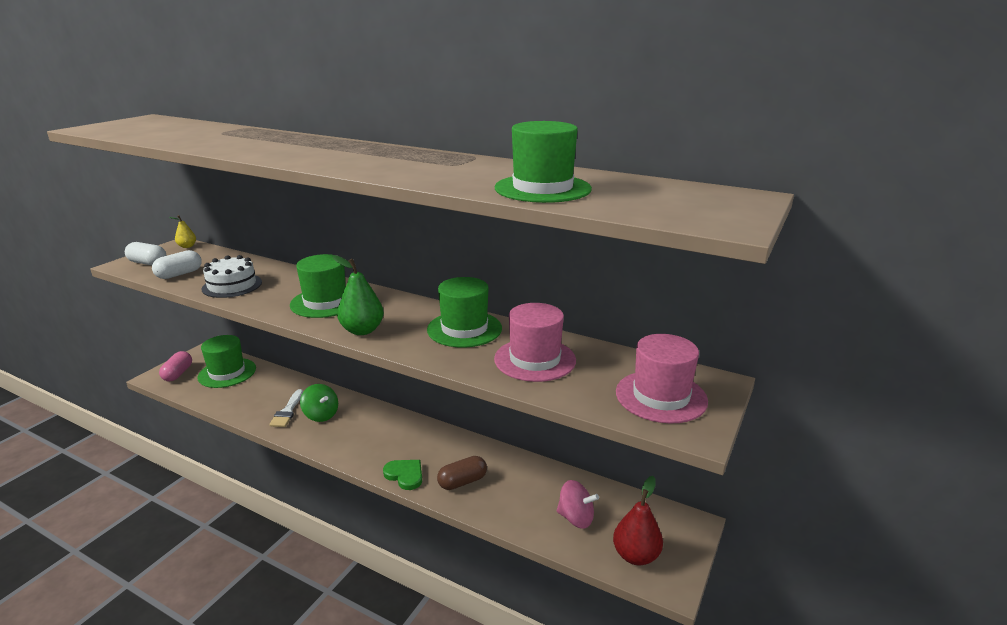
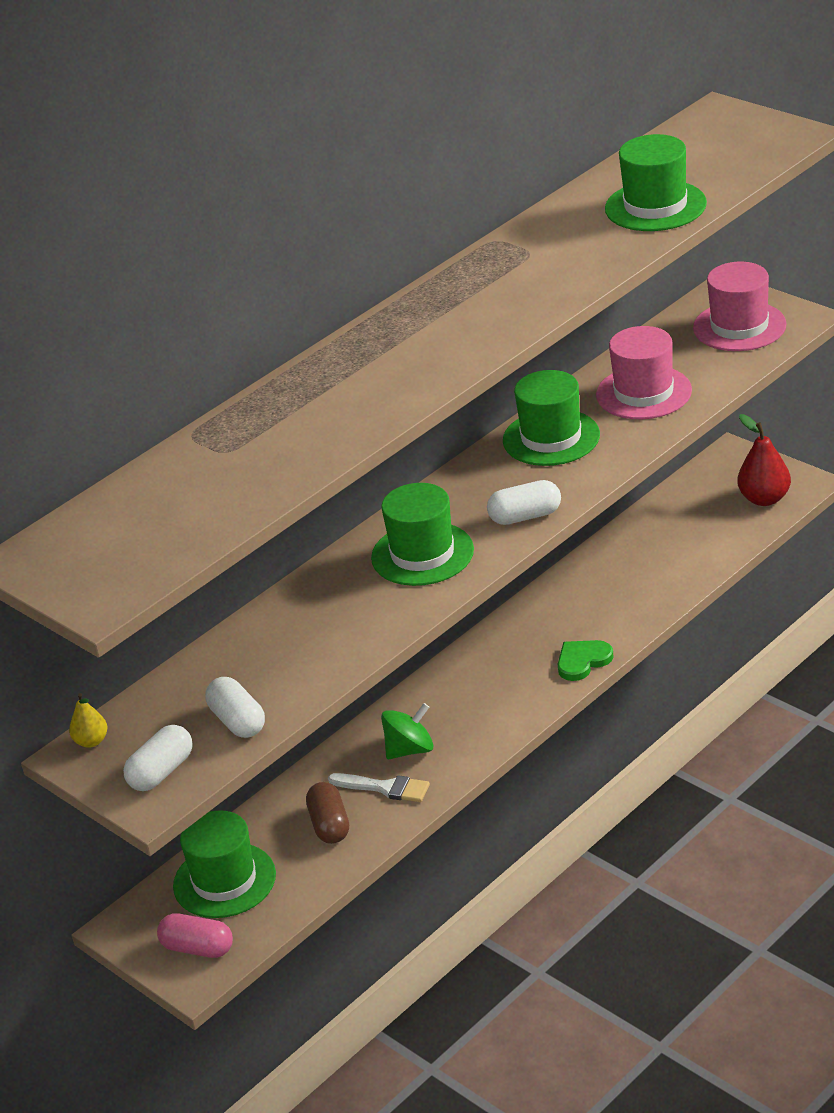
camera: 70 degrees left, 10 degrees up
white cake [202,255,262,298] -> none
green pear [333,255,384,335] -> white capsule [487,480,561,525]
brown capsule [437,456,487,490] -> brown capsule moved to [306,782,349,844]
pink spinning top [556,480,599,529] -> none

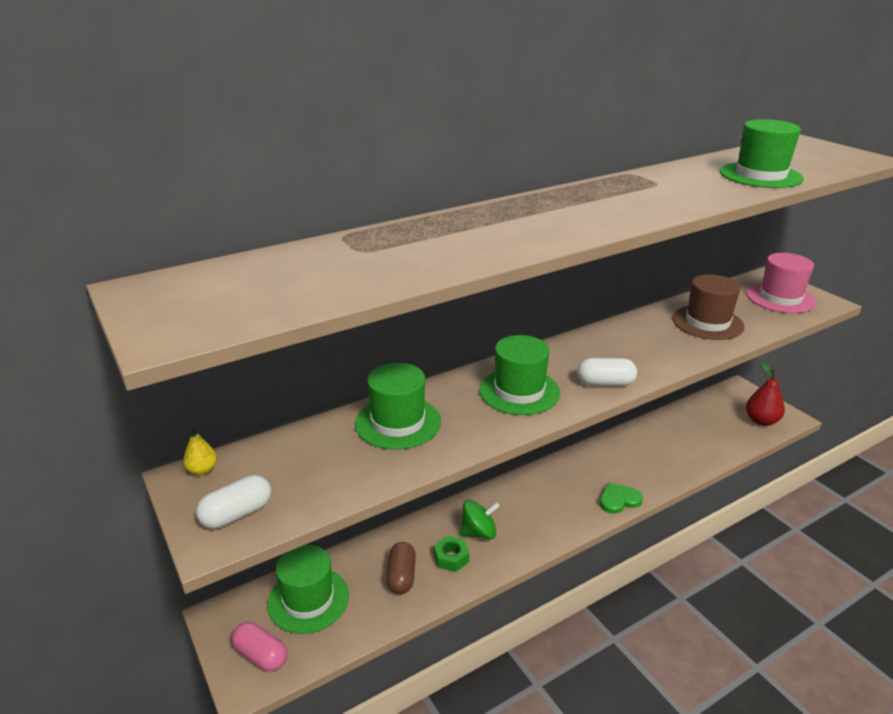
camera: 10 degrees right, 5 degrees down
white capsule [205,677,265,738] -> none
white brush [328,773,430,802] -> green nut [434,536,469,572]
green hat [503,370,600,466] -> green hat moved to [355,363,441,450]
pink hat [596,326,692,419] -> brown hat [672,274,745,340]

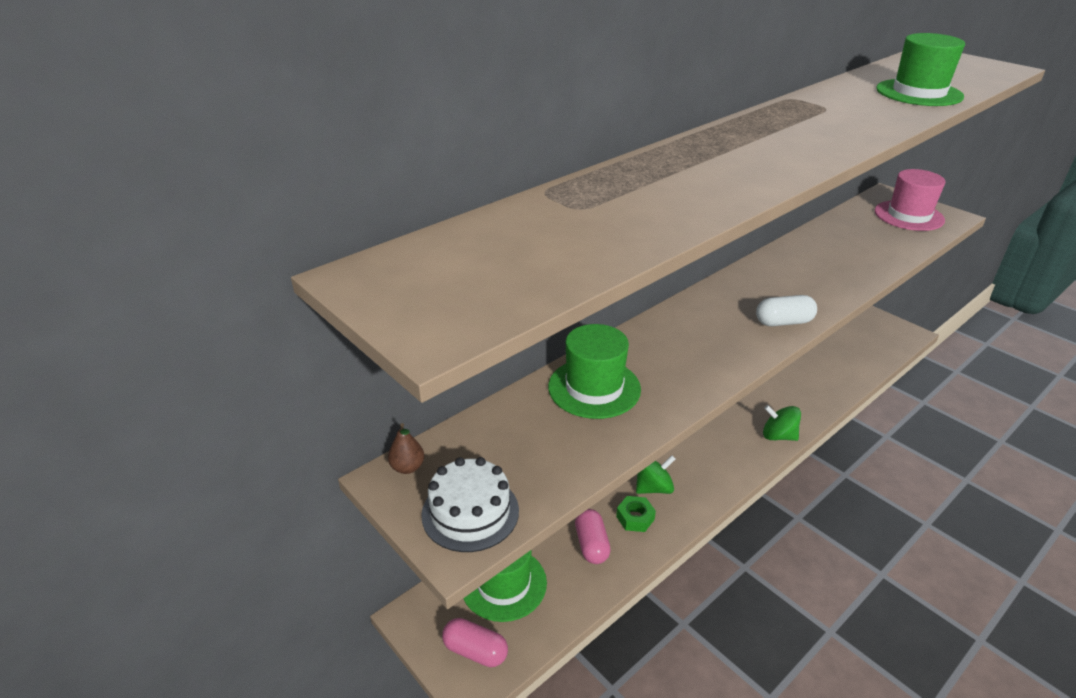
camera: 10 degrees left, 5 degrees up
yellow pear [183,428,217,475] -> brown pear [388,423,424,474]
white capsule [196,475,271,529] -> white cake [421,457,519,552]
brown capsule [386,542,416,594] -> pink capsule [575,509,611,564]
green hat [479,335,560,415] -> none
green heart [600,483,643,514] -> green spinning top [763,405,801,441]
brown hat [672,274,745,340] -> none
red pear [746,360,785,426] -> none

